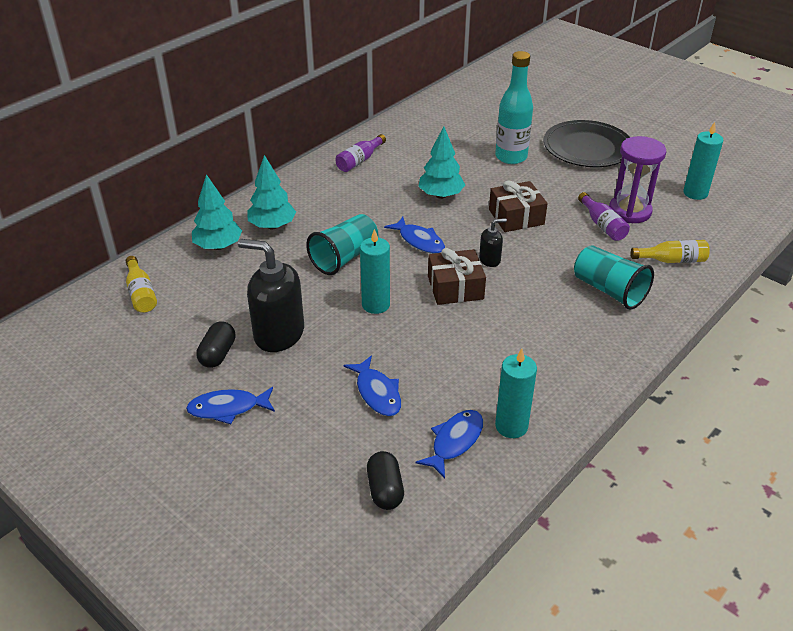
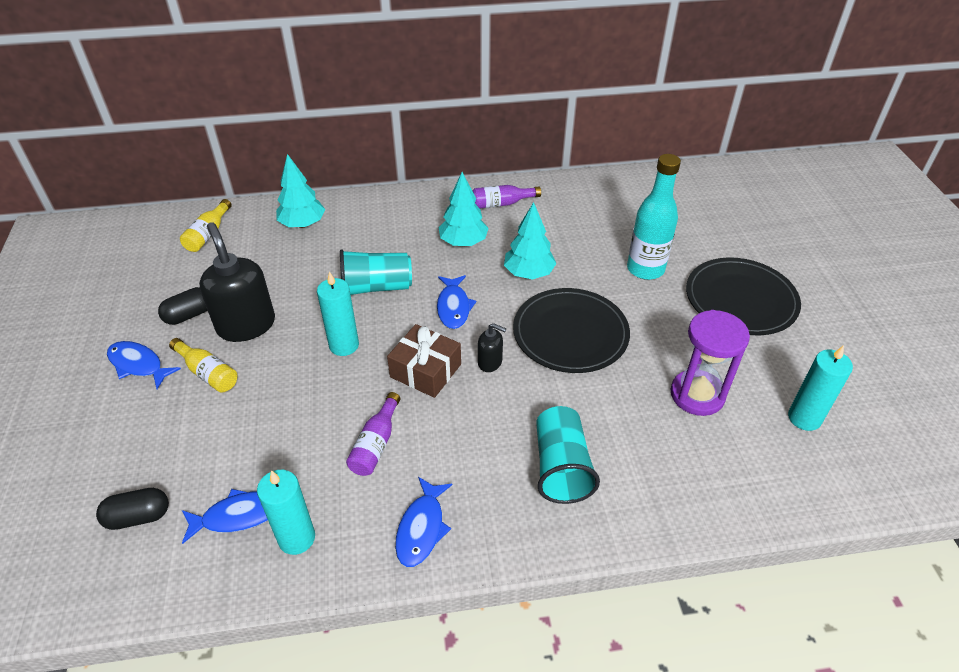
camera: 40 degrees right, 5 degrees up
turquoise tree [247,155,296,230] -> turquoise tree moved to [439,172,489,246]
blue fish [344,355,401,416] -> blue fish moved to [395,477,453,567]
black capsule [367,451,404,510] -> black capsule turned 45 degrees clockwise [96,488,169,530]
brown gift [489,180,548,232] -> black plate [513,288,630,373]
purple bottle [578,192,630,241] -> purple bottle moved to [346,392,400,476]
yellow bottle [631,240,710,263] -> yellow bottle moved to [169,338,238,392]

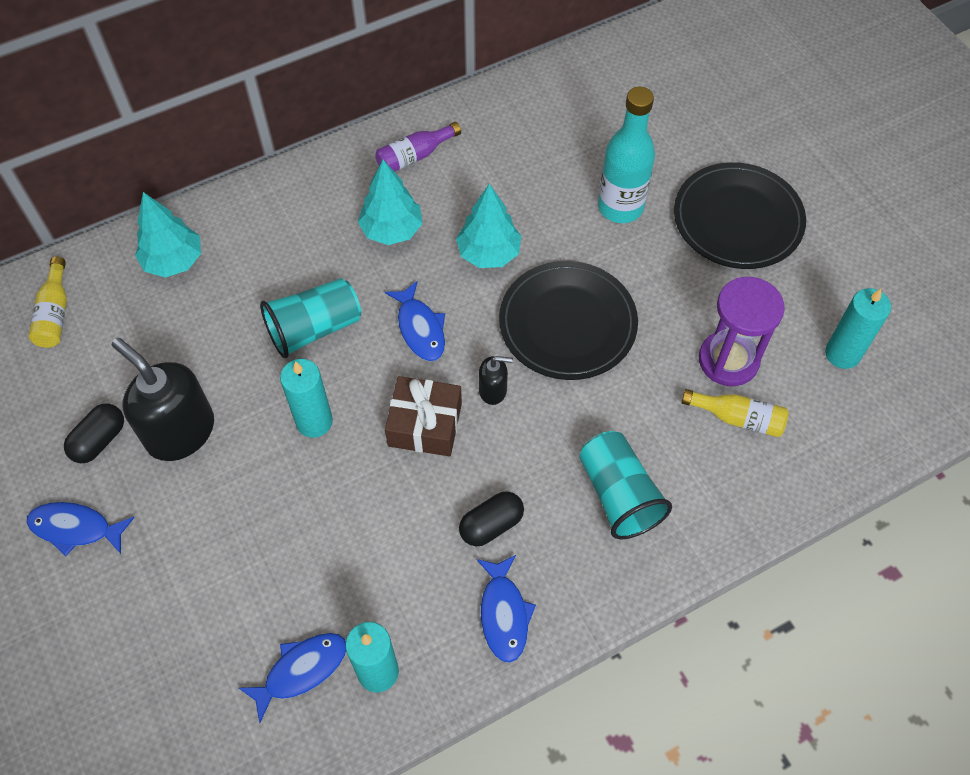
camera: 20 degrees left, 15 degrees up
black capsule [96,488,169,530] -> black capsule moved to [459,491,524,546]
yellow bottle [169,338,238,392] -> yellow bottle moved to [681,389,789,437]
purple bottle [346,392,400,476] -> none

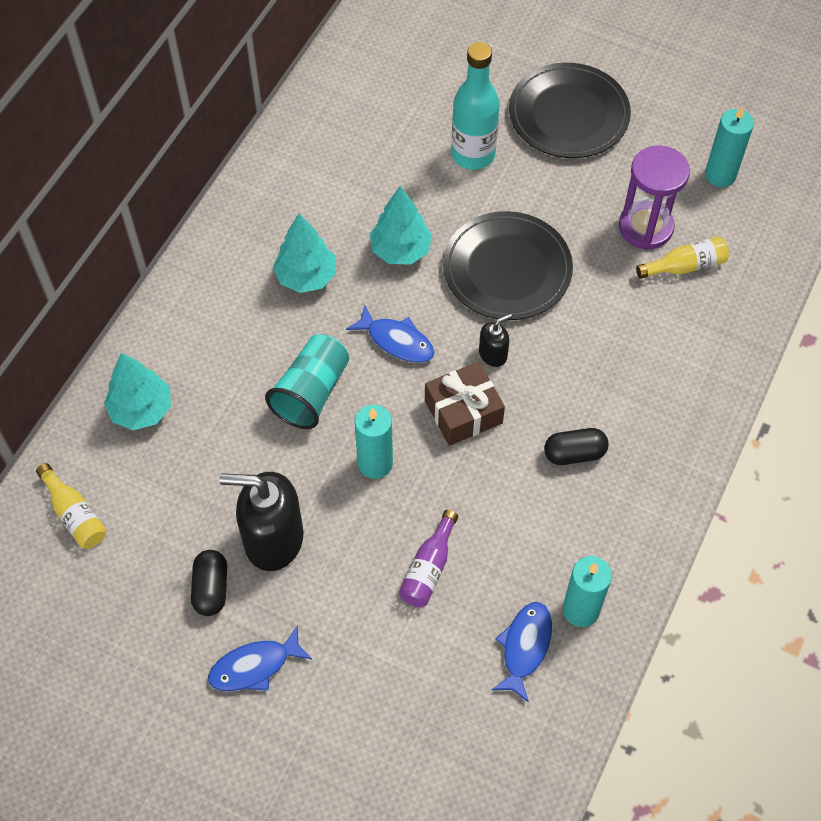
camera: 35 degrees left, 0 degrees up
purple bottle [375,122,461,172] -> purple bottle moved to [399,510,458,607]
black capsule [459,491,524,546] -> black capsule turned 60 degrees clockwise [544,428,609,465]
blue fish [477,555,536,663] -> none
turquoise cup [579,431,672,539] -> none

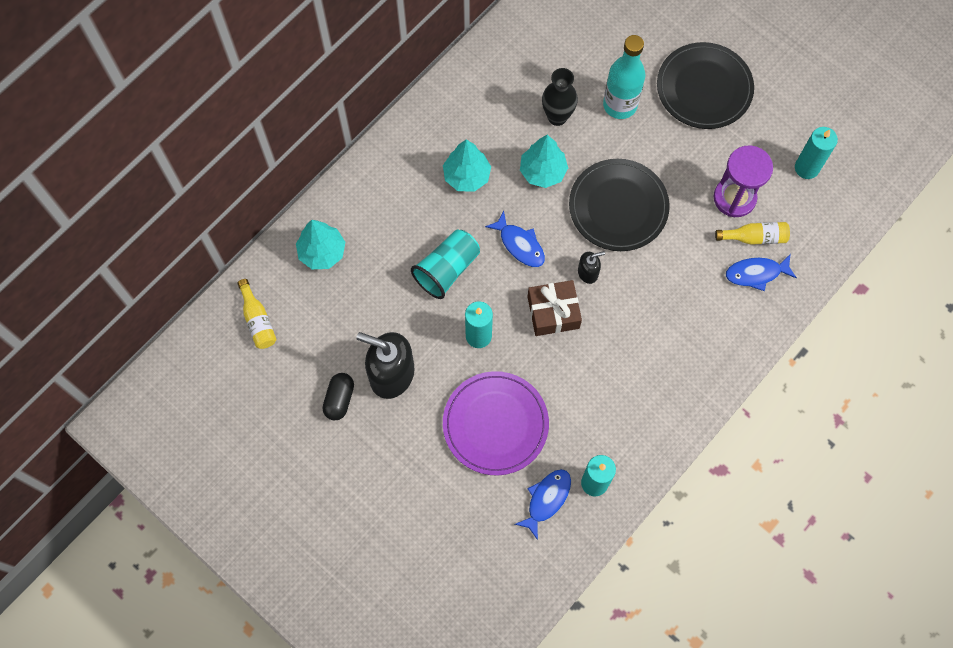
camera: 15 degrees right, 10 degrees up
blue fish [208,625,312,691] -> blue fish moved to [726,254,797,291]
purple bottle [399,510,458,607] -> purple plate [443,371,549,476]
black capsule [544,428,609,465] -> none
none -> black vase [542,68,578,126]

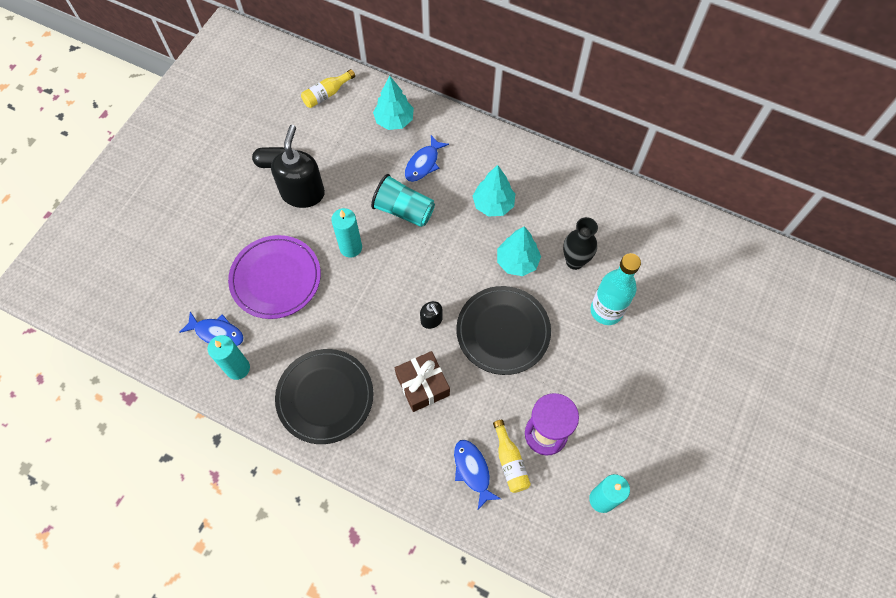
camera: 75 degrees right, 5 degrees down
blue fish [485,211,545,267] -> blue fish moved to [405,135,449,182]
brown gift [528,280,582,336] -> brown gift moved to [395,351,450,412]
black plate [657,42,754,129] -> black plate moved to [275,349,374,444]

